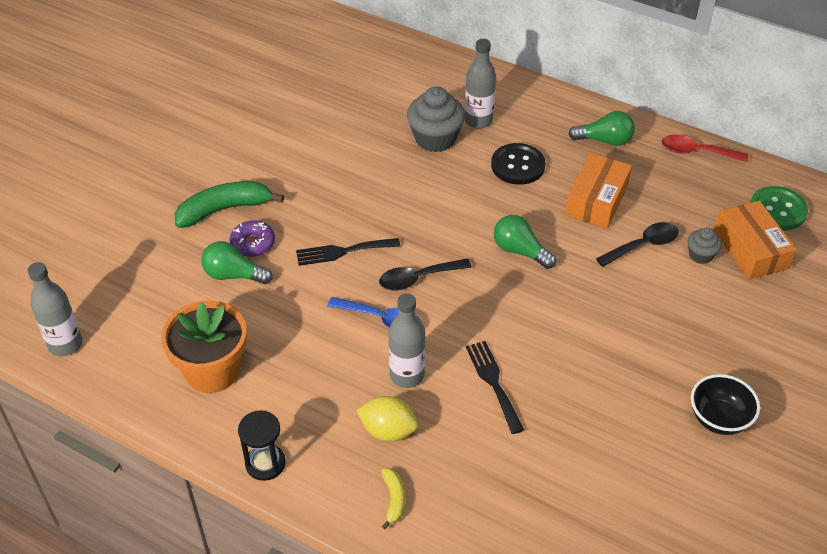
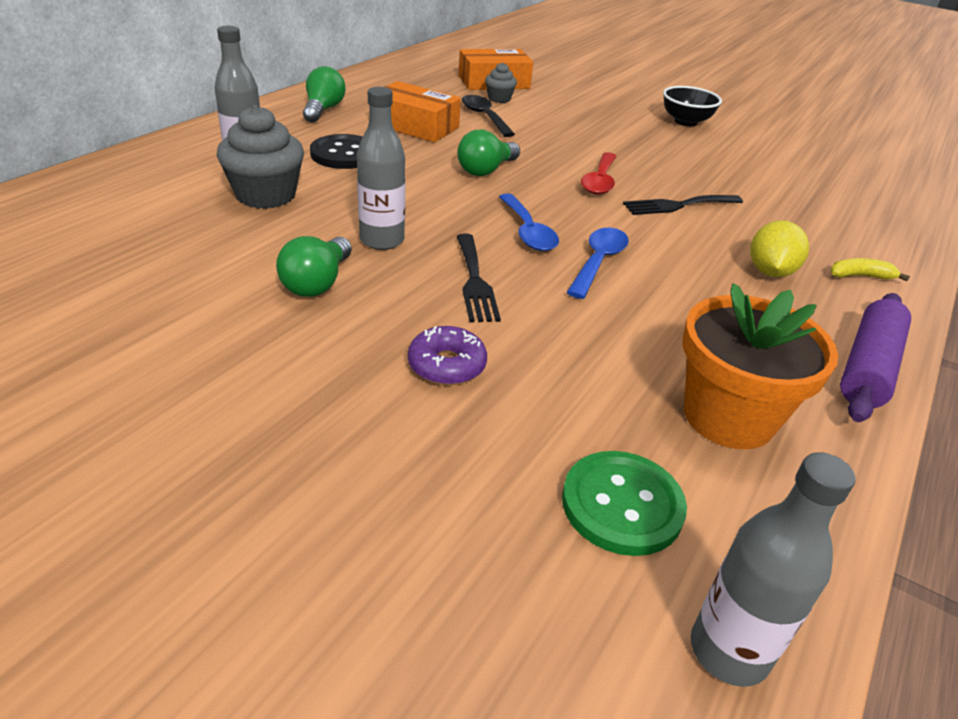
camera: 90 degrees left, 10 degrees down
green banana [175,181,284,228] -> none
green light bulb [201,241,273,284] -> green light bulb moved to [276,236,352,297]
black hourglass [238,410,286,481] -> purple rolling pin [840,293,911,422]
black spoon [379,258,472,291] -> blue spoon [499,193,559,251]
grey bottle [389,293,425,388] -> grey bottle moved to [357,87,405,250]
red spoon [661,135,748,162] -> red spoon moved to [581,152,617,195]
green button [750,186,808,230] -> green button moved to [562,451,687,556]

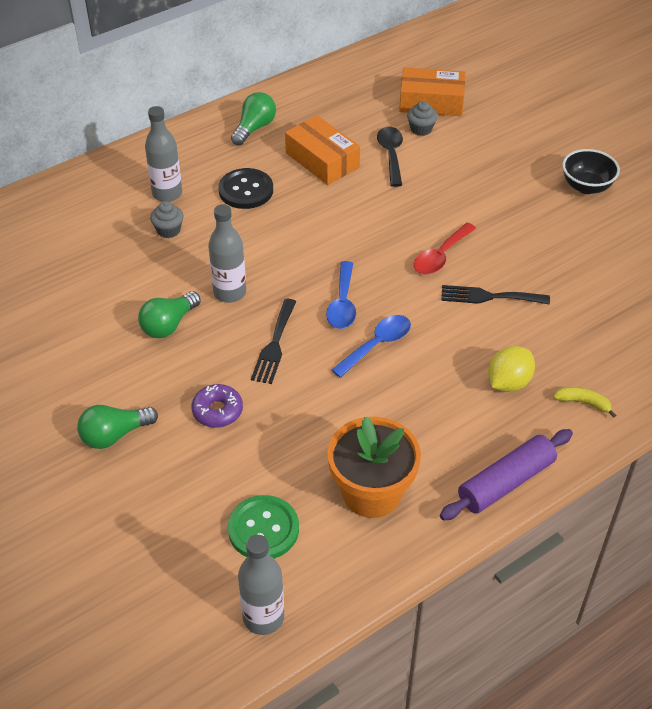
camera: 25 degrees right, 10 degrees up
grey cupcake [217,105,304,209] -> grey cupcake [150,201,183,238], size x0.53
green light bulb [457,129,520,176] -> green light bulb moved to [77,405,158,449]

